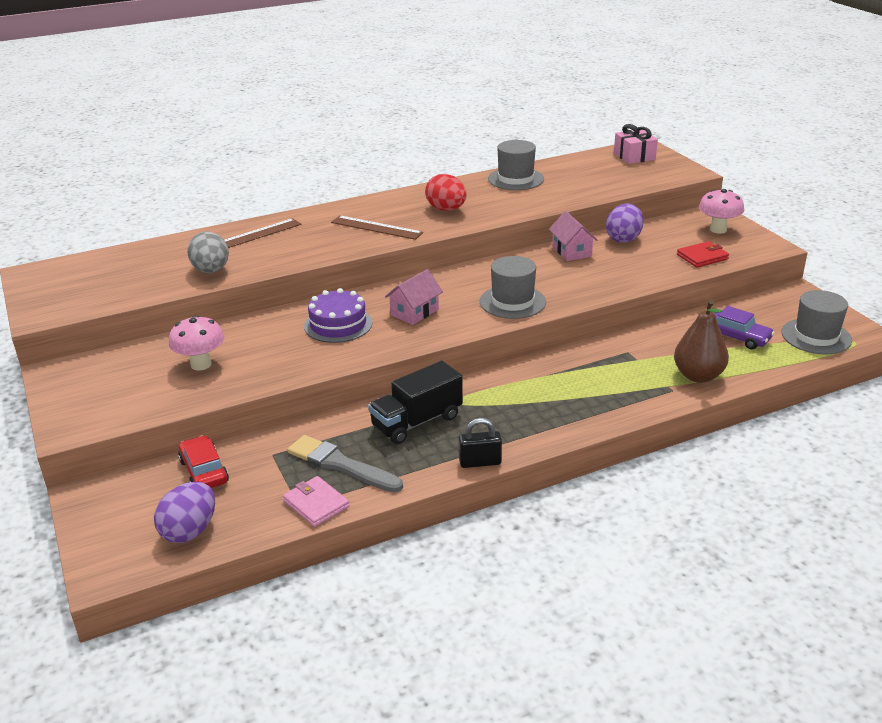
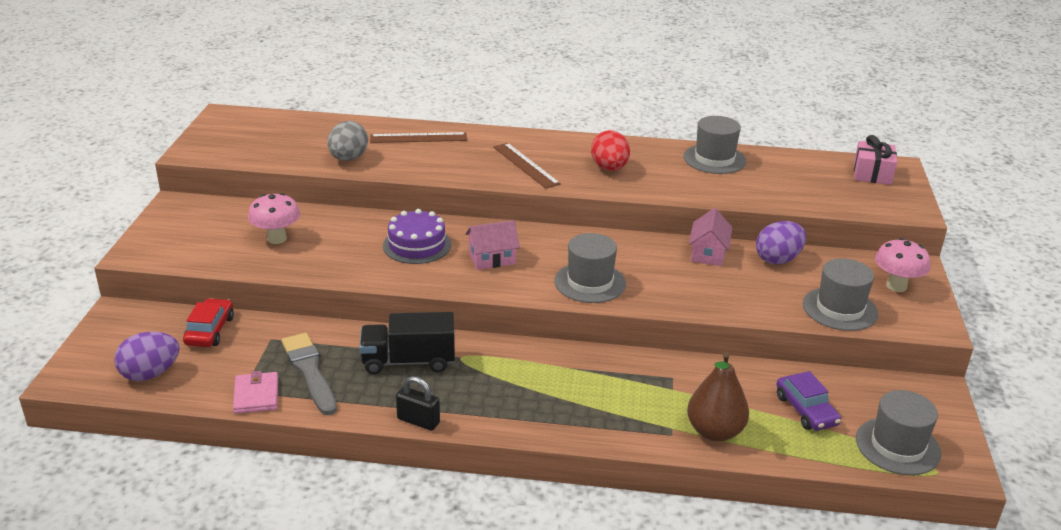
camera: 30 degrees right, 0 degrees up
red wallet [677,241,729,268] -> grey hat [803,258,878,331]

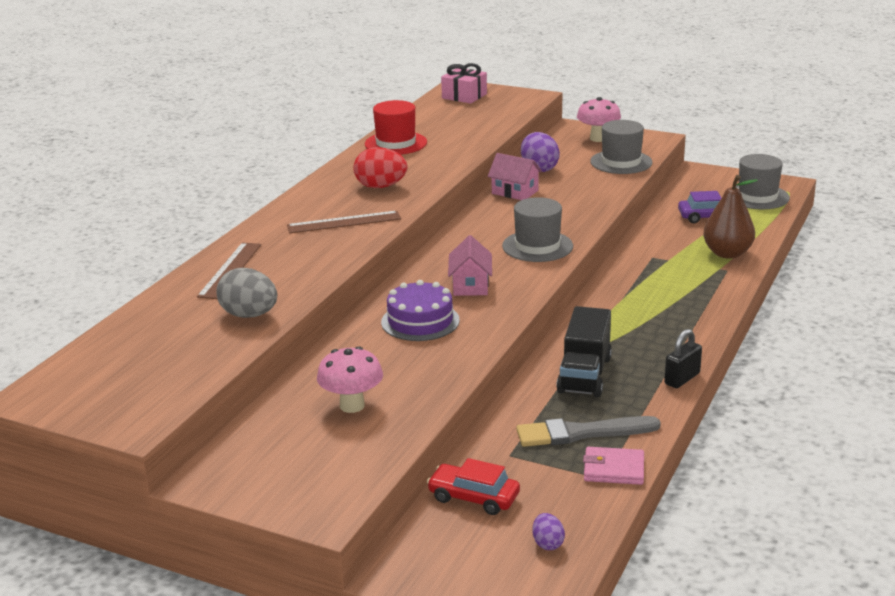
camera: 70 degrees left, 5 degrees down
purple egg [114,332,180,381] -> purple egg [532,513,565,550], size x0.53
grey hat [683,116,747,174] -> red hat [365,100,427,155]

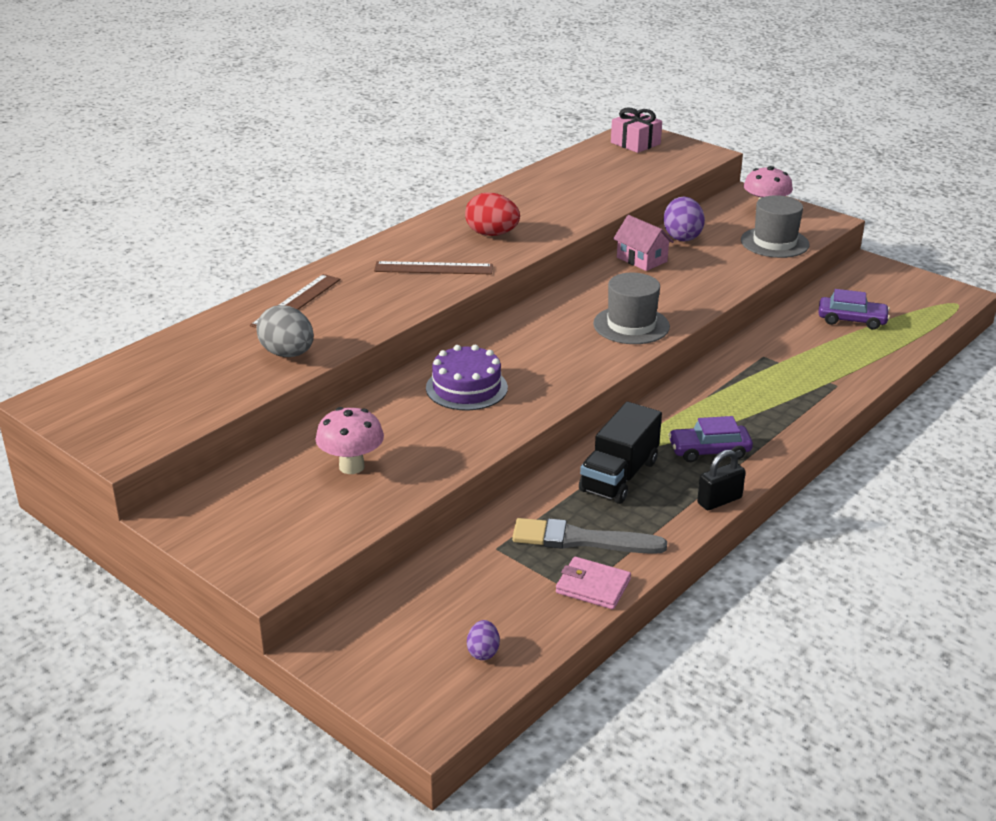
camera: 15 degrees right, 5 degrees up
red hat [365,100,427,155] -> none
red car [427,458,520,515] -> none
pink house [448,235,492,296] -> none
brown pear [703,175,758,259] -> none
grey hat [736,154,790,209] -> none
none -> purple car [668,416,753,462]

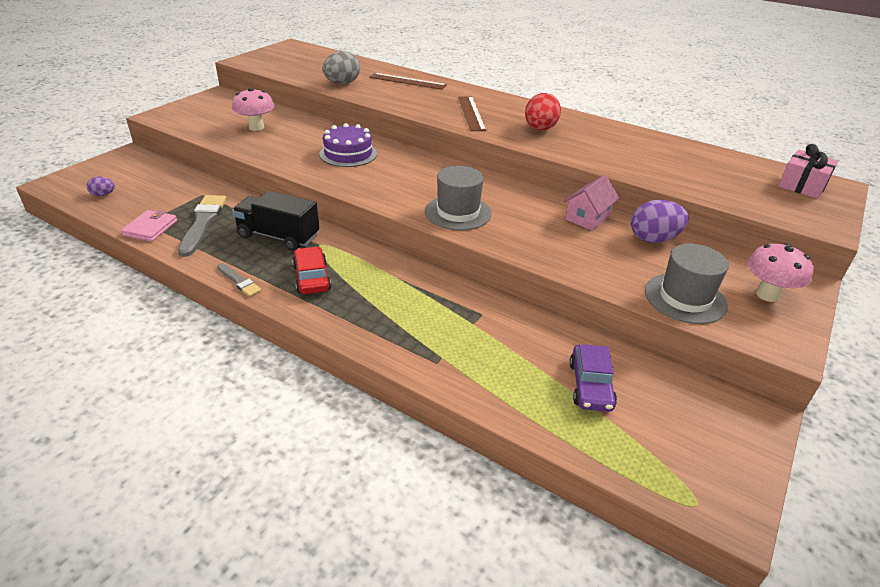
camera: 80 degrees right, 5 degrees up
purple car [668,416,753,462] -> red car [292,246,331,294]
black padlock [697,450,746,510] -> grey brush [217,263,262,297]

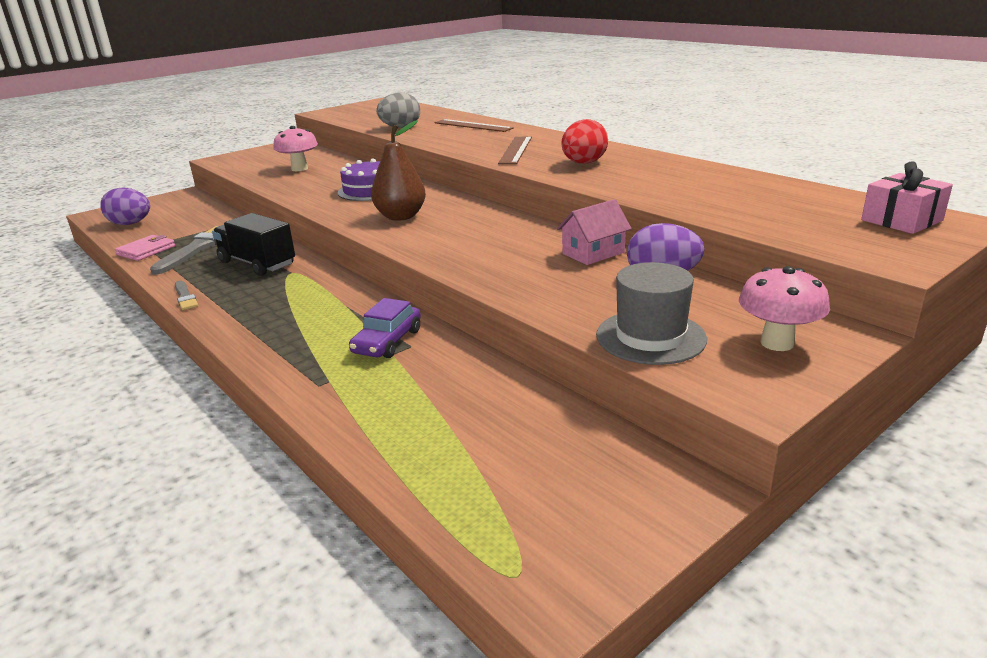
camera: 20 degrees right, 10 degrees down
purple egg [87,177,115,196] -> purple egg [100,187,150,225], size x1.88
red car [292,246,331,294] -> none
grey hat [425,166,492,230] -> none
purple car [569,344,617,412] -> purple car moved to [349,298,421,358]
none -> brown pear [371,120,426,221]

